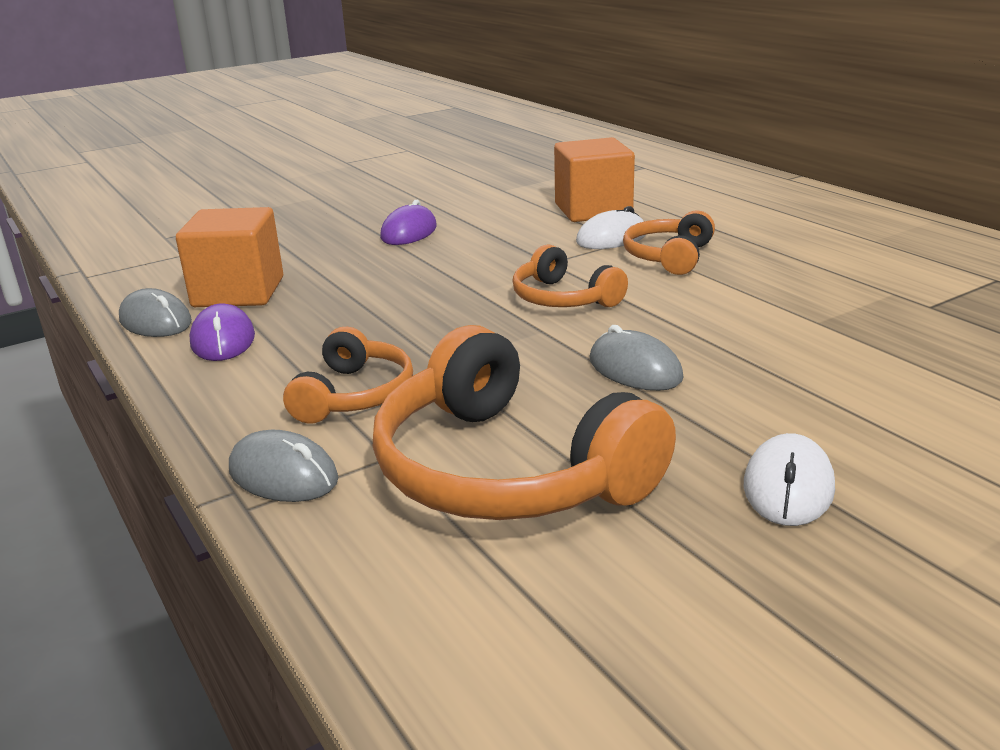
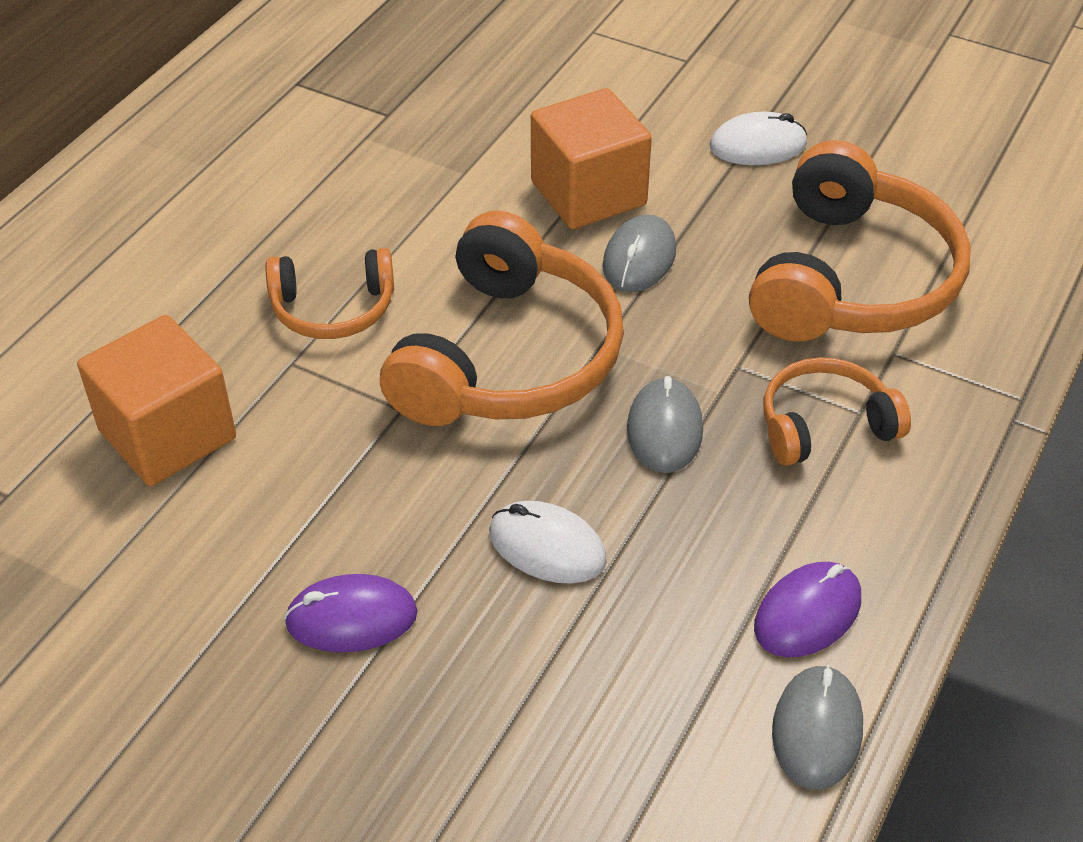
camera: 120 degrees left, 20 degrees up
orange cube [176,207,283,307] -> orange cube moved to [531,88,652,229]
grey mouse [229,430,338,502] -> grey mouse moved to [627,376,703,473]
orange headphones [513,244,628,307] -> orange headphones [380,210,624,426], size x1.84
white mouse [576,206,645,249] -> white mouse moved to [489,501,607,584]

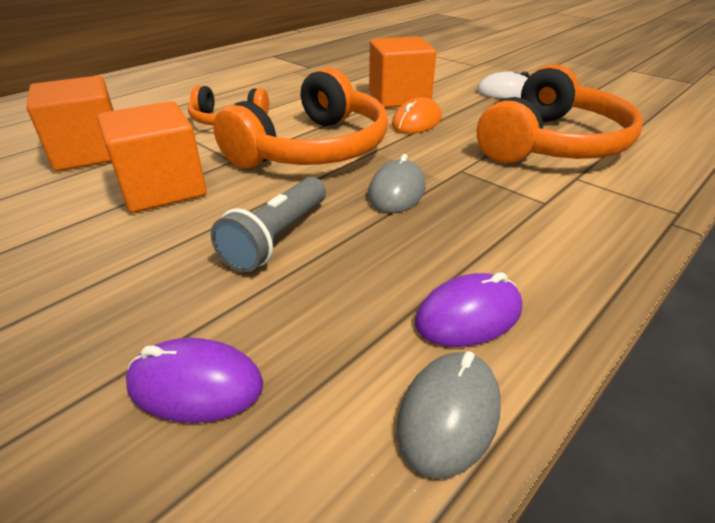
camera: 15 degrees right, 10 degrees down
purple mouse [284,574,418,652] -> purple mouse moved to [126,338,263,423]
white mouse [489,501,607,584] -> grey flashlight [211,177,326,272]
grey mouse [603,214,676,292] -> orange mouse [392,97,442,134]
orange headphones [764,357,911,466] -> none
none -> orange cube [97,101,207,213]

